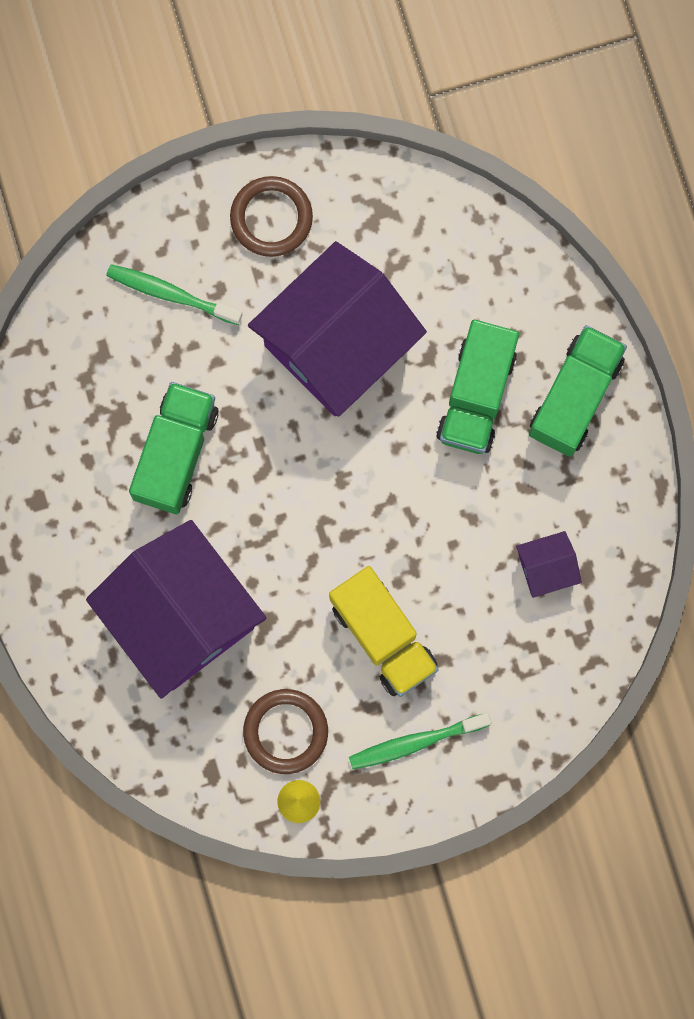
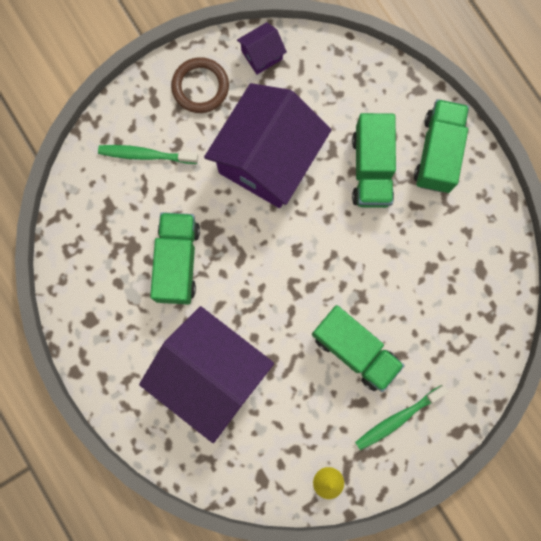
camera: 15 degrees left, 0 degrees up
brown ring [243,689,328,774] -> none
yellow truck [329,566,439,697] -> green truck [312,305,405,392]
purple house [516,531,582,598] -> purple house moved to [237,22,287,75]

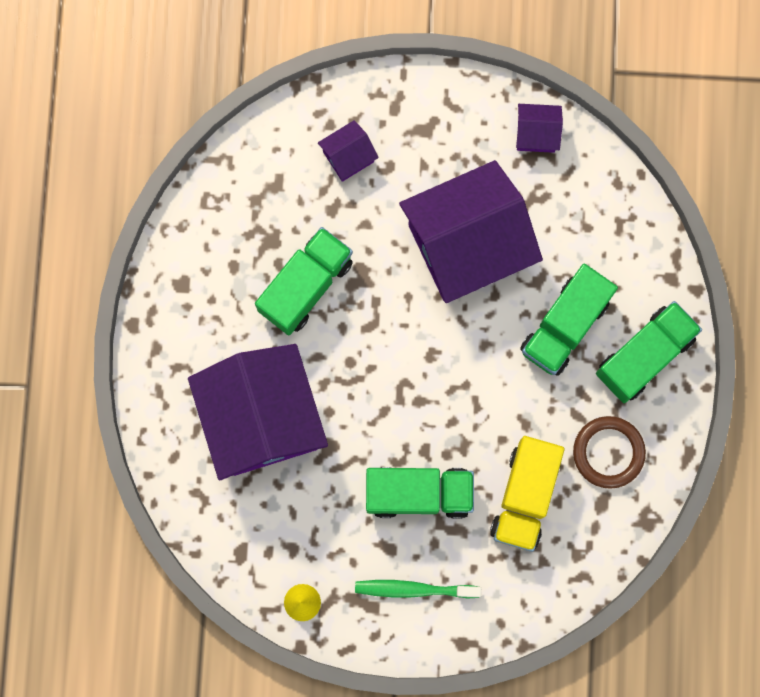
camera: 35 degrees right, 0 degrees up
green toothbrush [98,145,198,164] -> purple house [318,120,379,182]
brown ring [171,57,229,113] -> brown ring moved to [573,416,646,489]
green truck [312,305,405,392] -> green truck turned 75 degrees counterclockwise [366,467,474,519]
none -> yellow truck [490,436,564,552]

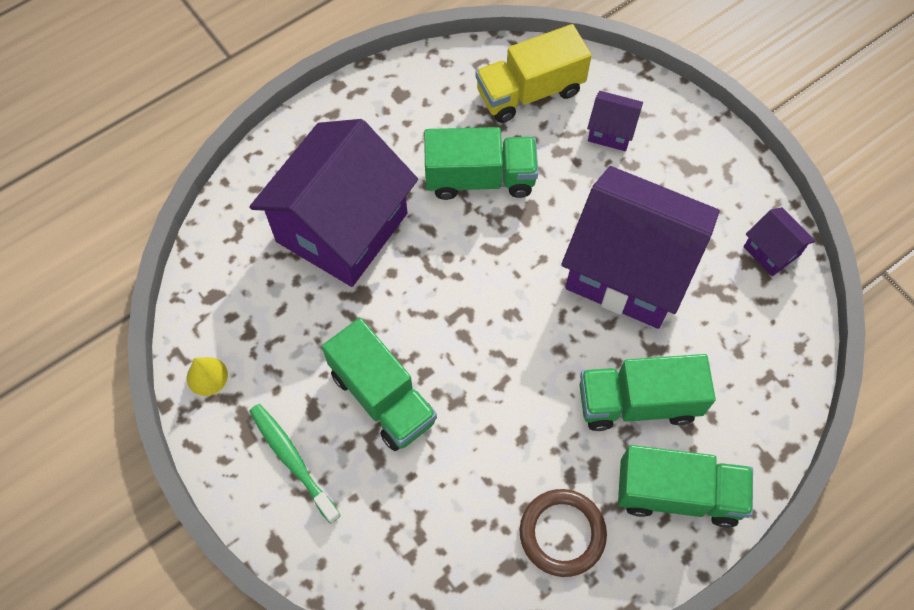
camera: 50 degrees right, 15 degrees down
yellow truck [490,436,564,552] -> yellow truck moved to [475,24,592,123]

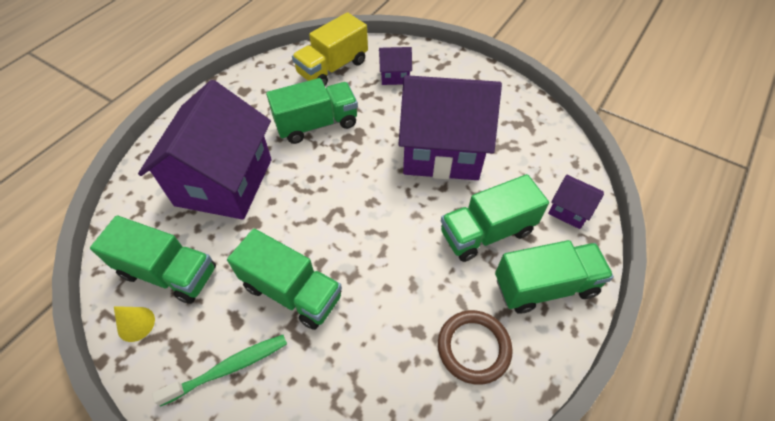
camera: 20 degrees left, 10 degrees down
green toothbrush [249,404,341,524] -> green toothbrush turned 120 degrees clockwise [152,335,287,406]
purple house [744,207,816,276] -> purple house moved to [548,175,604,229]
none -> green truck [90,216,216,304]

